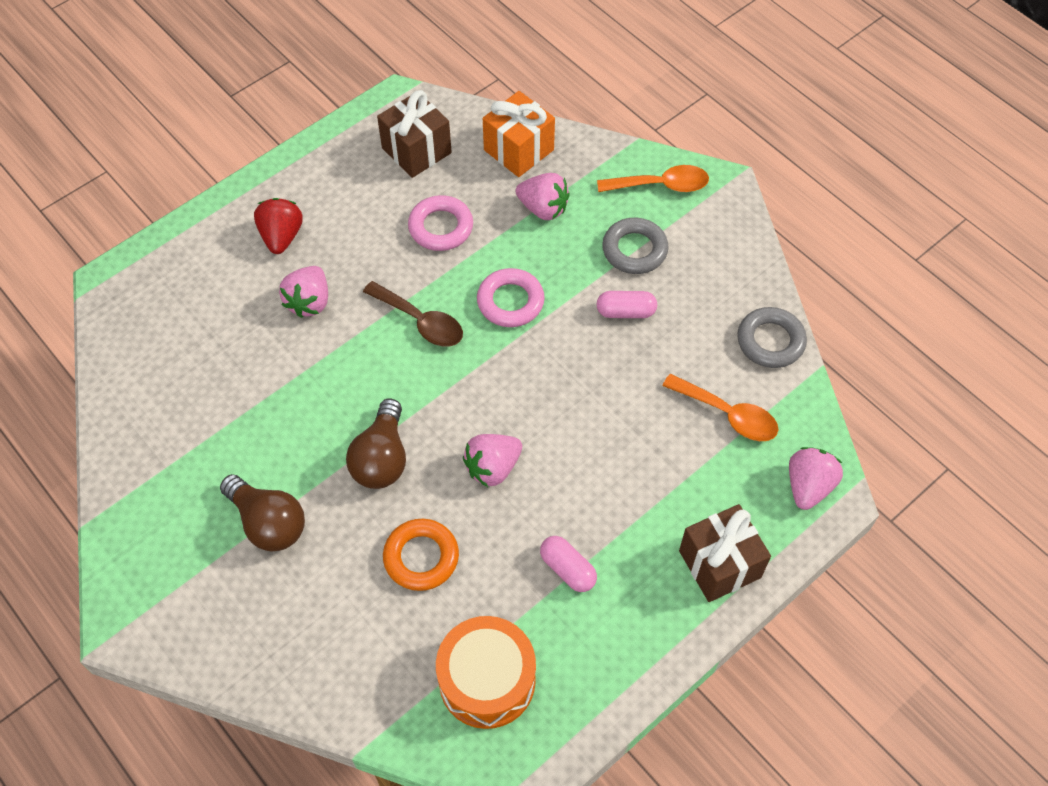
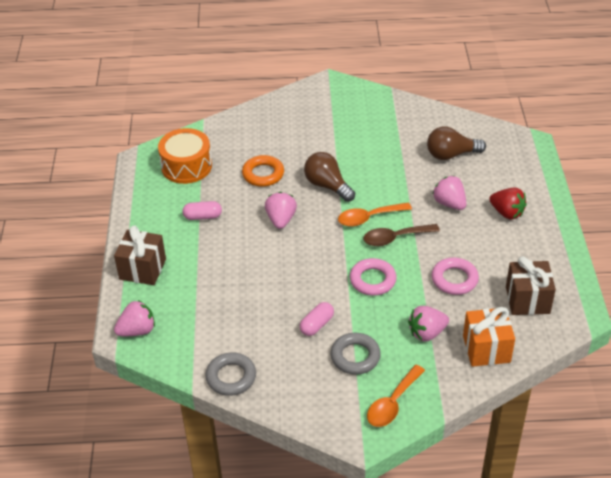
camera: 130 degrees right, 15 degrees down
brown light bulb [220,474,305,551] -> brown light bulb moved to [427,126,486,160]
orange spoon [662,374,778,441] -> orange spoon moved to [338,202,412,226]
pink strawberry [789,447,843,510] -> pink strawberry turned 90 degrees counterclockwise [114,300,155,336]

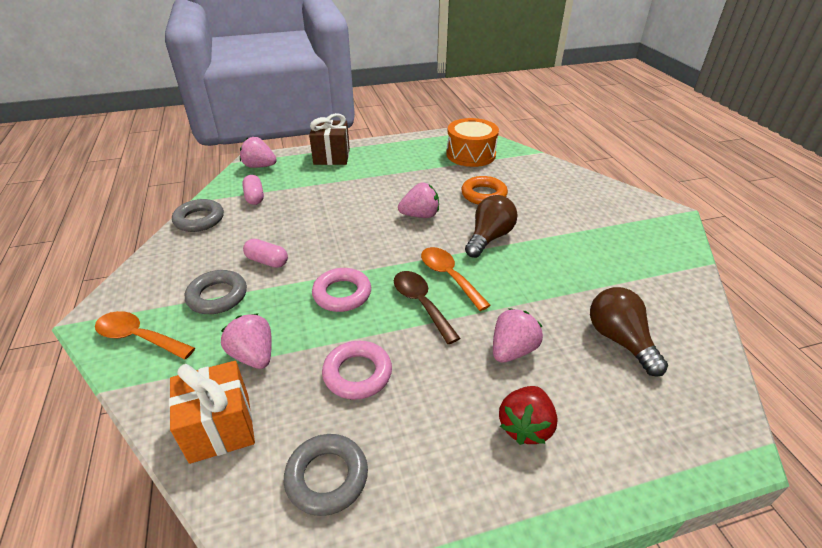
camera: 75 degrees right, 5 degrees down
pink strawberry [114,300,155,336] -> pink strawberry turned 150 degrees clockwise [240,137,277,168]
pink capsule [183,201,222,220] -> pink capsule moved to [242,175,264,205]
brown gift [506,256,556,315] -> grey ring [284,434,368,516]

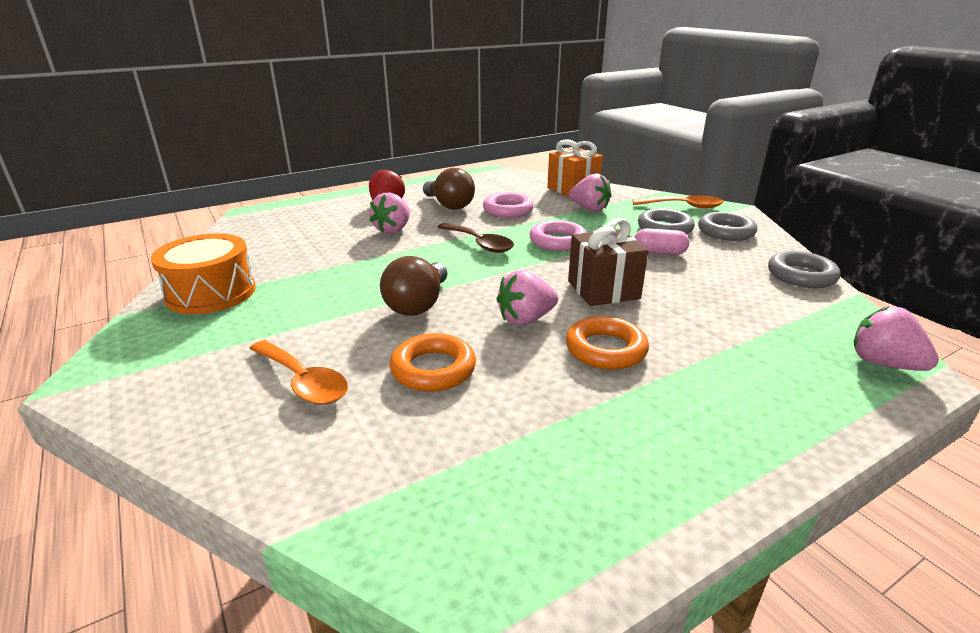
camera: 165 degrees right, 10 degrees down
pink strawberry [240,137,277,168] -> pink strawberry turned 135 degrees counterclockwise [854,306,939,371]
pink capsule [242,175,264,205] -> none
grey ring [284,434,368,516] -> grey ring moved to [698,212,757,241]
brown gift [309,113,350,165] -> brown gift moved to [568,218,648,306]
orange spoon [421,247,491,311] -> orange spoon moved to [249,340,348,405]
orange drum [446,118,499,167] -> orange drum moved to [151,233,256,314]
brown light bulb [590,287,668,377] -> brown light bulb moved to [423,168,475,210]
none -> orange ring [566,316,649,370]

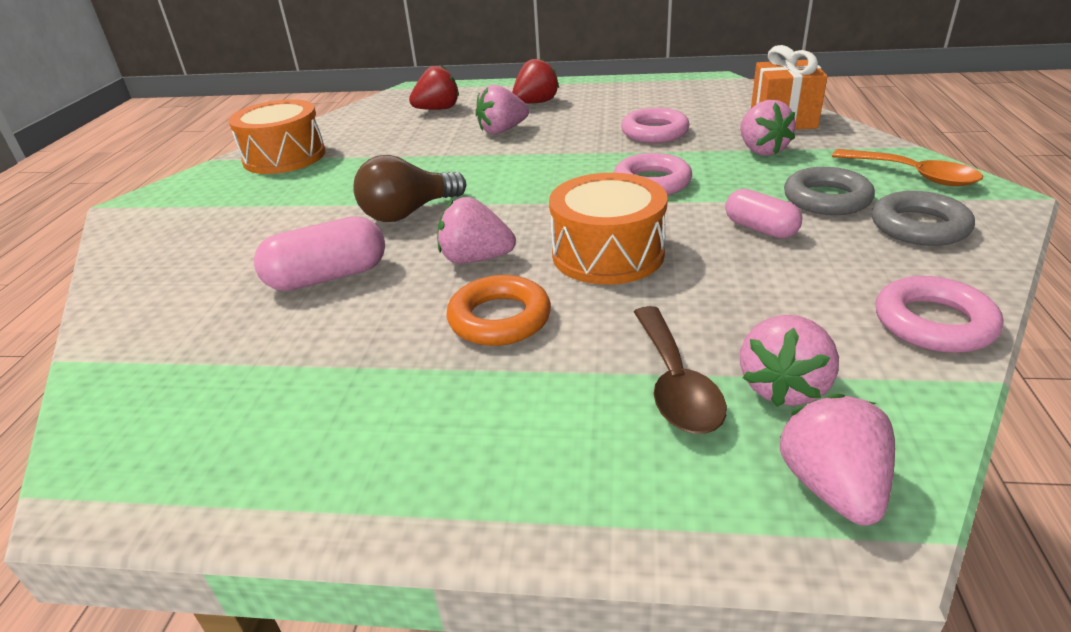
camera: 40 degrees right, 5 degrees up
orange spoon [249,340,348,405] -> none
orange ring [389,333,476,392] -> pink capsule [254,216,385,291]
brown light bulb [423,168,475,210] -> none
brown spoon [437,223,514,253] -> brown spoon moved to [634,306,727,434]
brown gift [568,218,648,306] -> orange drum [549,173,668,285]
grey ring [768,251,841,288] -> pink ring [876,276,1003,353]
none -> red strawberry [409,65,459,110]
none -> pink strawberry [740,315,839,407]

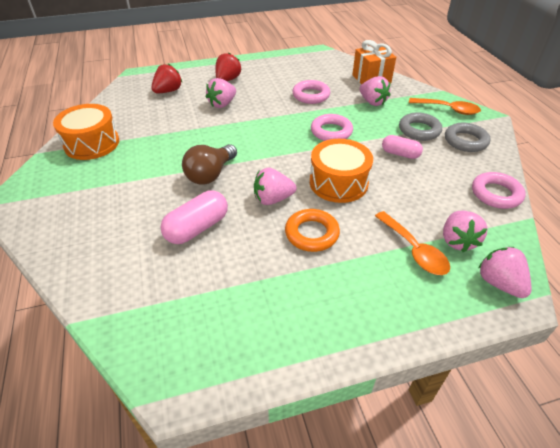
camera: 25 degrees left, 10 degrees up
brown spoon [634,306,727,434] -> orange spoon [375,211,450,275]

